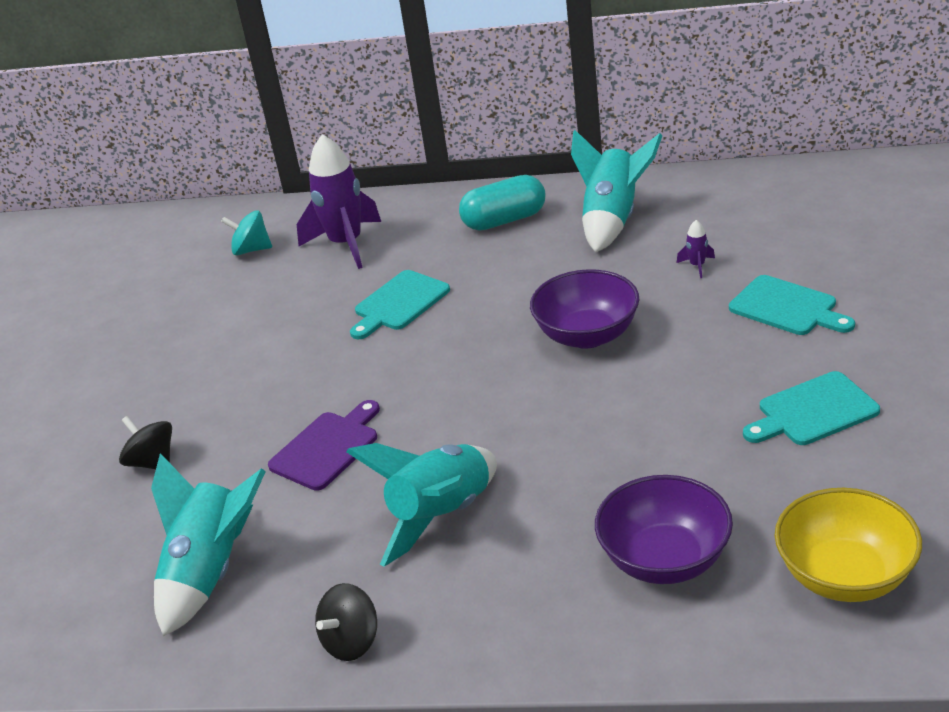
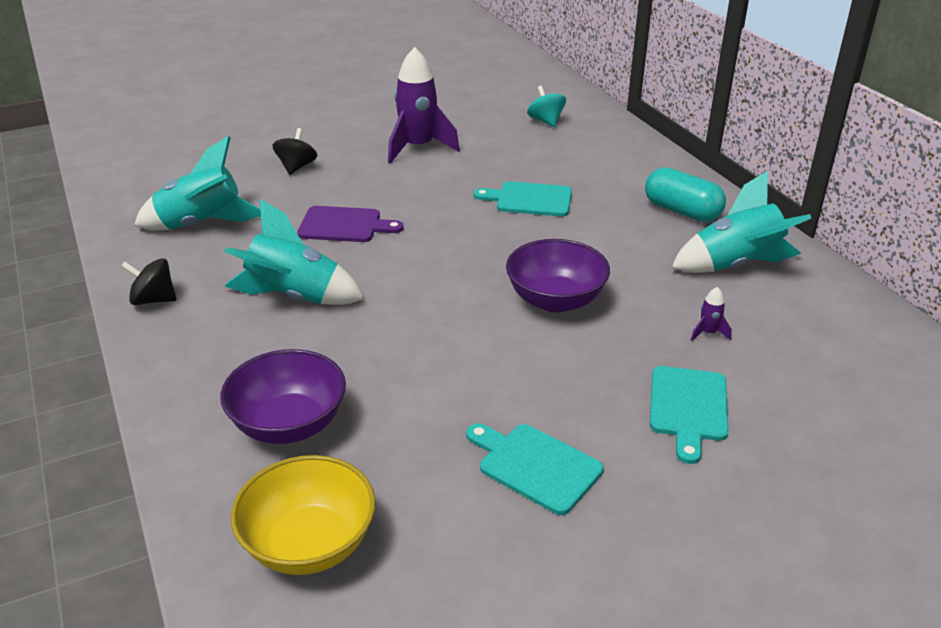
camera: 55 degrees right, 0 degrees up
purple rocket [297,134,381,269] -> purple rocket moved to [388,47,460,163]

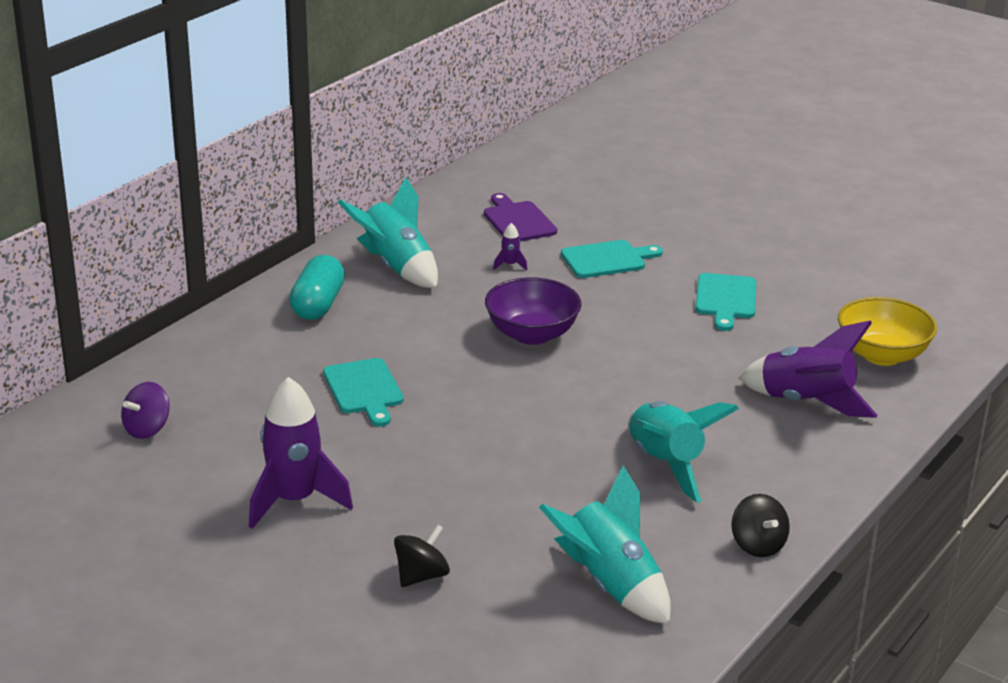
camera: 120 degrees left, 5 degrees down
purple bowl [220,349,346,444] -> purple rocket [739,321,878,418]
black spinning top [273,128,317,175] -> black spinning top turned 150 degrees clockwise [394,524,450,587]
purple cutting board [297,206,404,242] -> purple cutting board moved to [484,193,557,241]
turquoise spinning top [527,86,566,127] -> purple spinning top [121,382,170,439]

